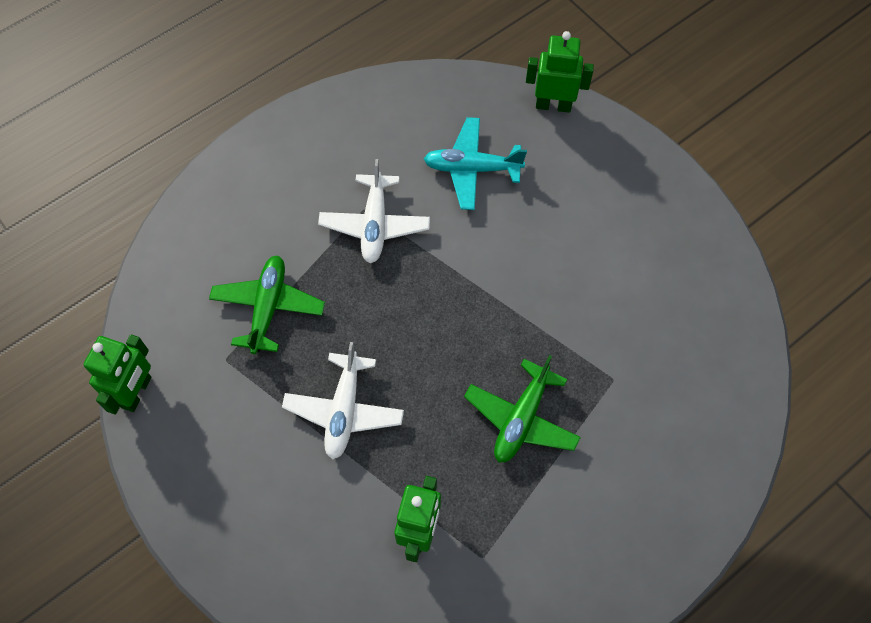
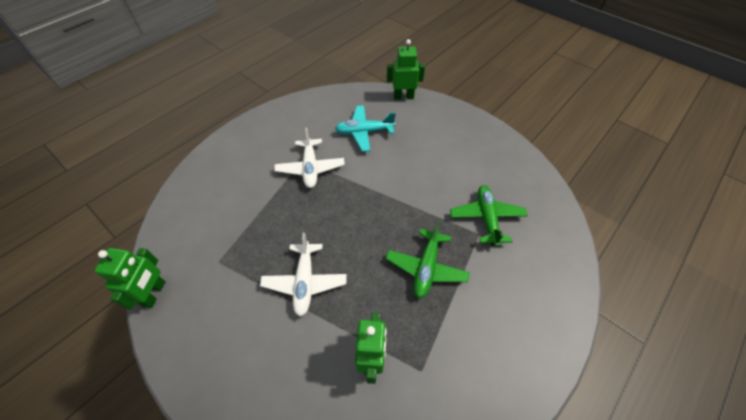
camera: 10 degrees left, 10 degrees down
green plane [209,255,325,354] -> green plane moved to [450,185,528,247]

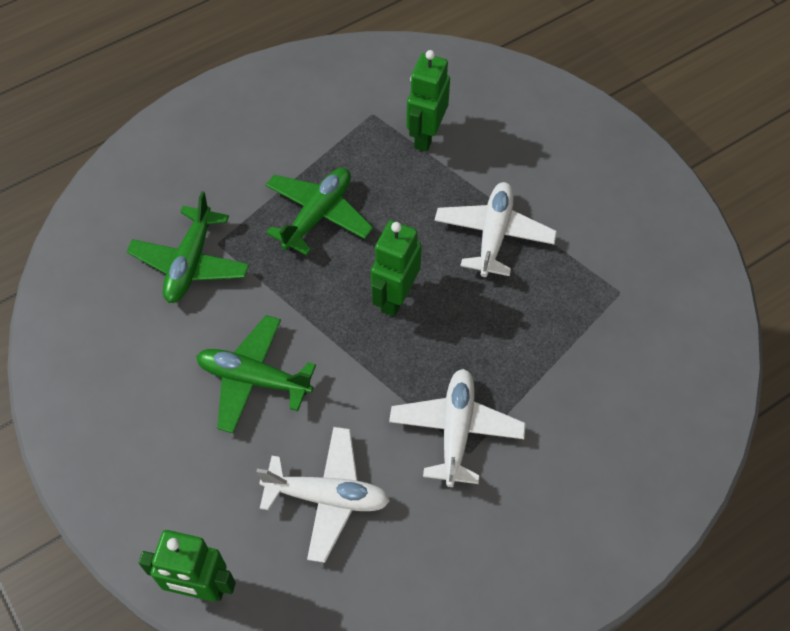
camera: 165 degrees left, 5 degrees up
green robot [94,248,165,310] -> green robot moved to [371,220,422,317]
turquoise plane [335,105,396,152] -> white plane [256,427,390,563]
none -> green plane [196,315,316,433]

